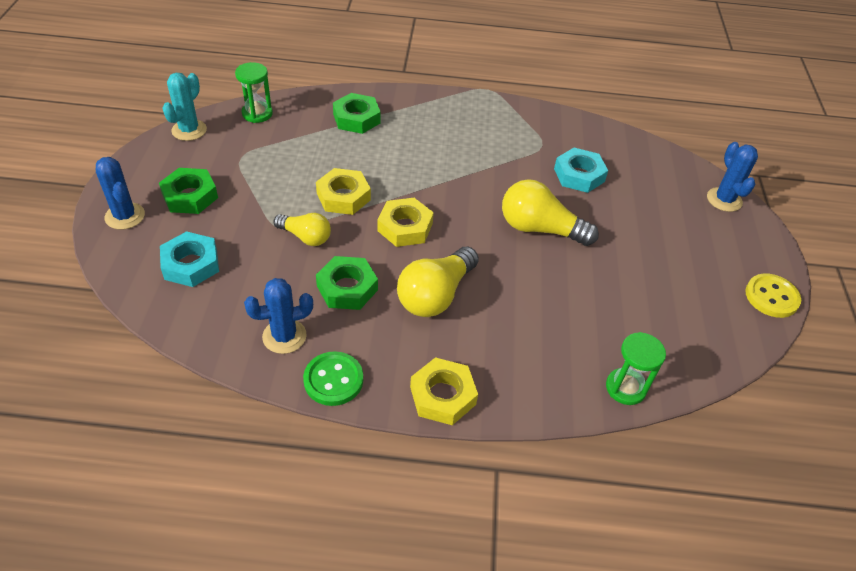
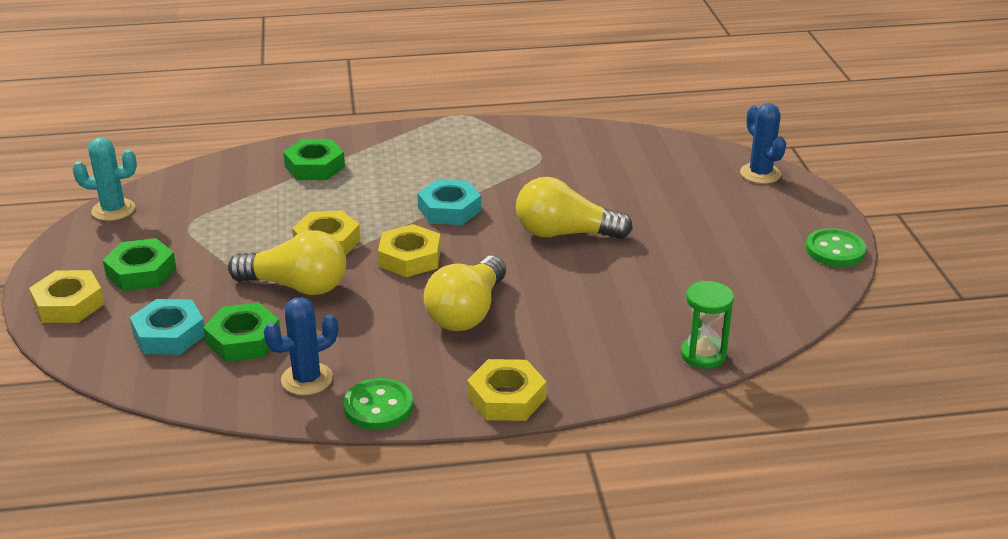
camera: 10 degrees left, 15 degrees down
blue cactus [96,157,145,230] -> yellow nut [29,270,105,323]
turquoise cactus [162,73,207,141] -> turquoise cactus turned 75 degrees clockwise [73,137,137,221]
green hourglass [235,62,273,123] -> none
yellow light bulb [274,213,331,246] -> yellow light bulb [228,230,346,295], size x1.62
green nut [316,256,378,310] -> green nut moved to [203,303,280,362]
turquoise nut [554,148,608,193] -> turquoise nut moved to [417,180,481,225]
yellow button [745,273,801,318] -> green button [806,228,866,267]

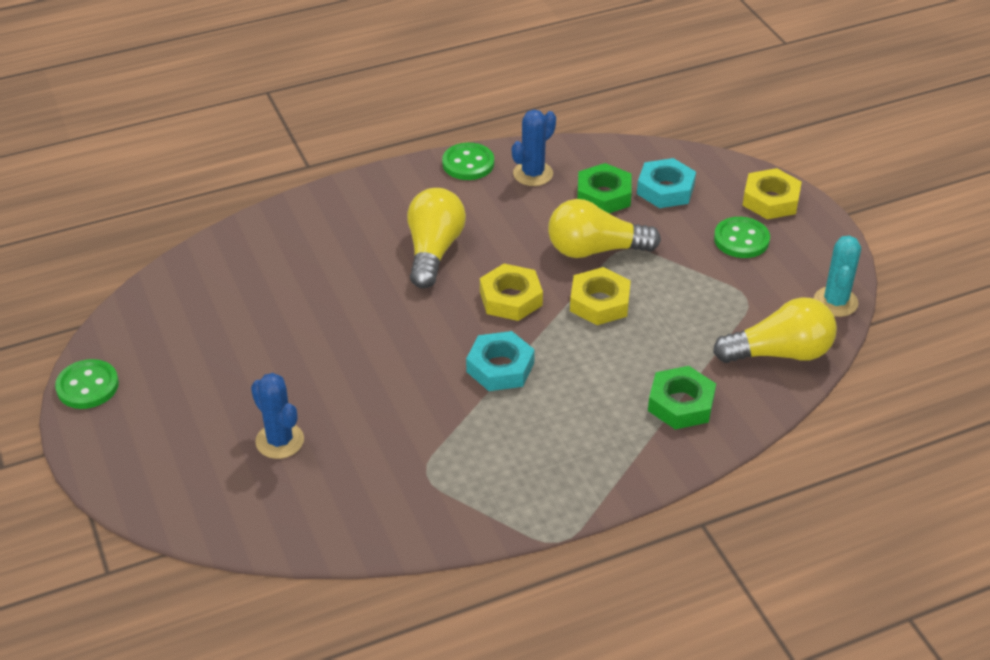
camera: 165 degrees right, 10 degrees up
turquoise cactus [73,137,137,221] -> turquoise cactus turned 60 degrees counterclockwise [814,235,861,317]
green nut [103,238,176,291] -> green button [714,217,770,258]
yellow nut [467,359,546,421] -> none
yellow light bulb [516,177,633,239] -> yellow light bulb moved to [713,297,837,363]
green hourglass [681,281,734,369] -> none
blue cactus [740,103,786,184] -> blue cactus moved to [251,373,304,459]

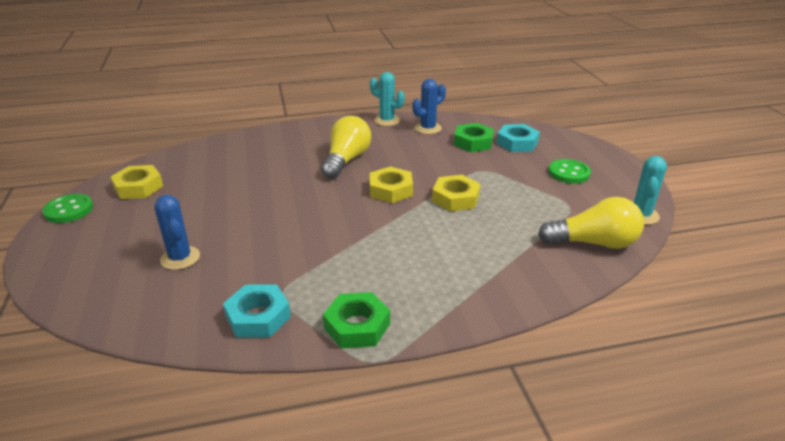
camera: 10 degrees right, 10 degrees down
green button [442,143,494,180] -> turquoise cactus [370,72,405,126]
turquoise nut [466,331,535,391] -> turquoise nut moved to [223,285,291,338]
yellow light bulb [548,199,661,258] -> none
green nut [648,366,716,429] -> green nut moved to [323,292,390,349]
yellow nut [742,168,802,219] -> yellow nut moved to [110,165,163,199]

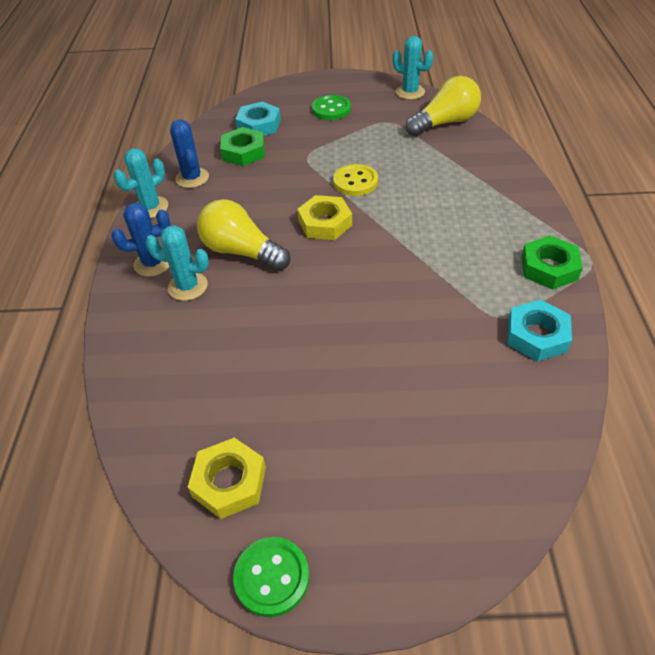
camera: 75 degrees left, 15 degrees up
blue cactus [154,195,200,270] -> blue cactus moved to [111,203,170,277]
yellow nut [432,175,481,211] -> yellow button [333,164,378,196]
yellow light bulb [538,197,644,249] -> yellow light bulb turned 45 degrees clockwise [406,76,481,136]
none -> turquoise cactus [145,225,209,301]

